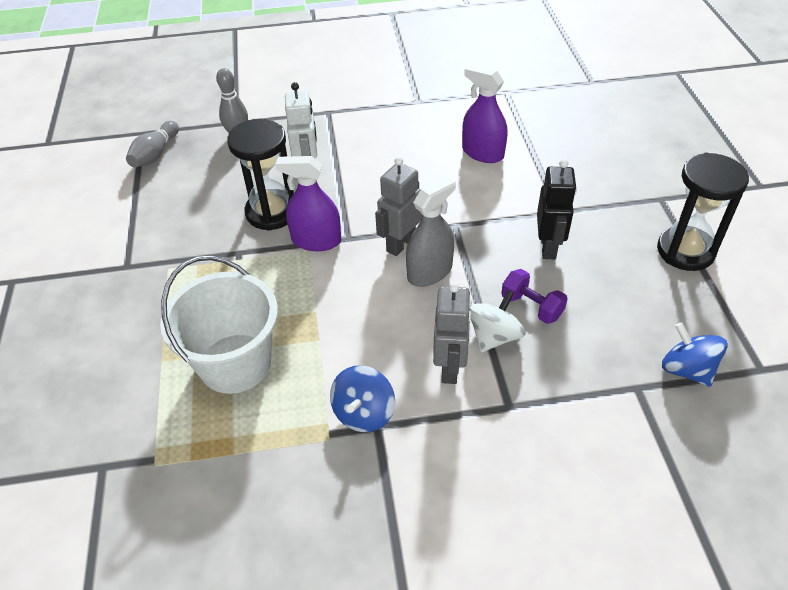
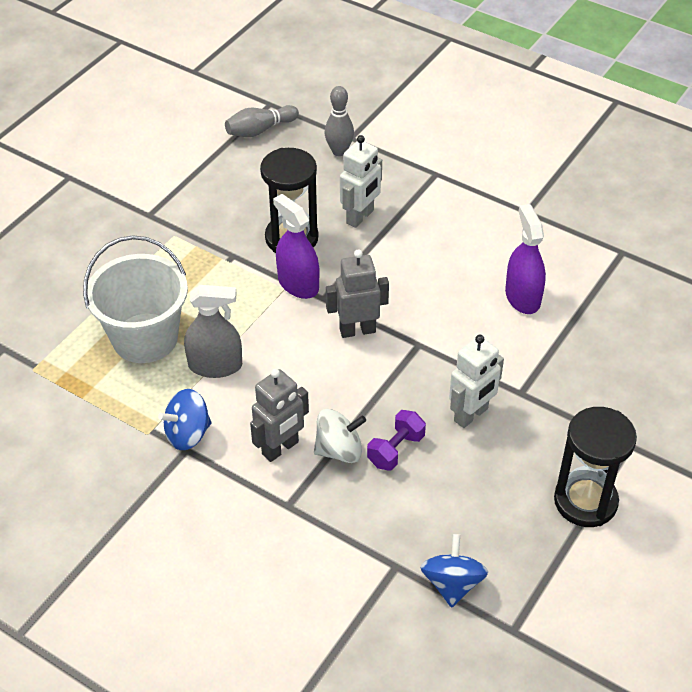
camera: 40 degrees right, 0 degrees up
grey spray bottle [406,176,456,287] -> grey spray bottle moved to [184,285,242,378]
purple dumbbell [501,269,568,324] -> purple dumbbell turned 45 degrees clockwise [367,410,426,471]
black robot [537,159,577,259] -> white robot [449,335,504,428]

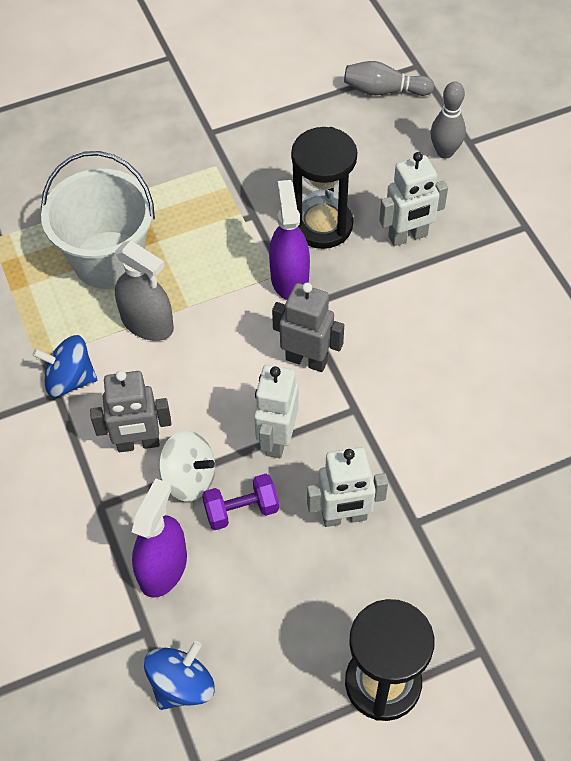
camera: 35 degrees right, 10 degrees up
purple spray bottle [505,204,546,314] -> purple spray bottle moved to [132,478,187,598]
none -> white robot [254,365,299,458]

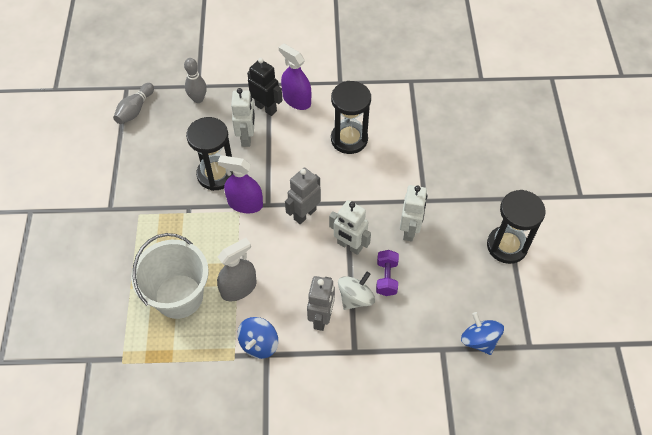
camera: 70 degrees left, 0 degrees up
purple spray bottle [132,478,187,598] -> purple spray bottle moved to [279,43,311,110]
none -> black robot [247,58,283,116]
none -> black hourglass [331,81,371,154]

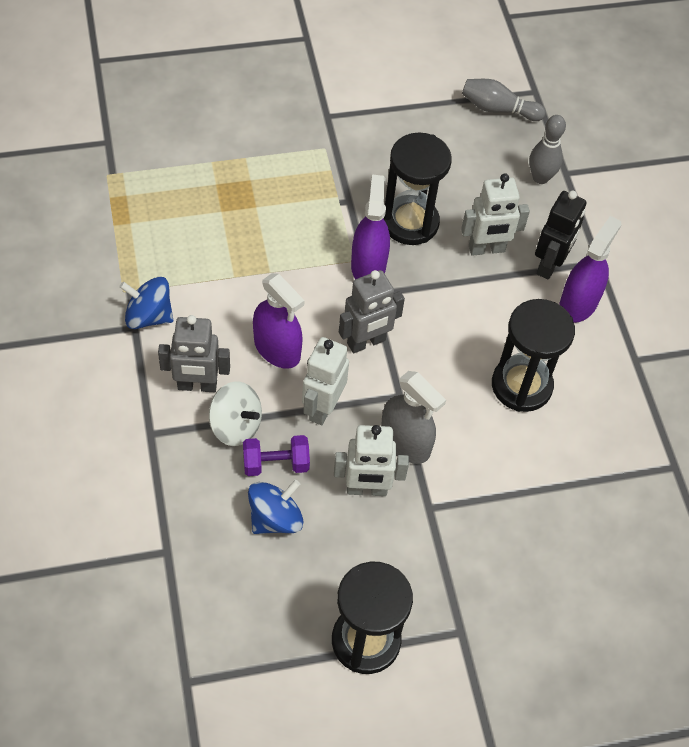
camera: 75 degrees right, 0 degrees up
white bucket [131,233,209,319] -> none
grey spray bottle [217,238,257,301] -> grey spray bottle moved to [381,371,446,464]
grey robot [285,168,321,224] -> grey robot turned 120 degrees clockwise [339,270,405,353]
blue spinning top [461,312,504,355] -> blue spinning top moved to [248,480,304,534]
none -> purple spray bottle [253,273,305,369]

